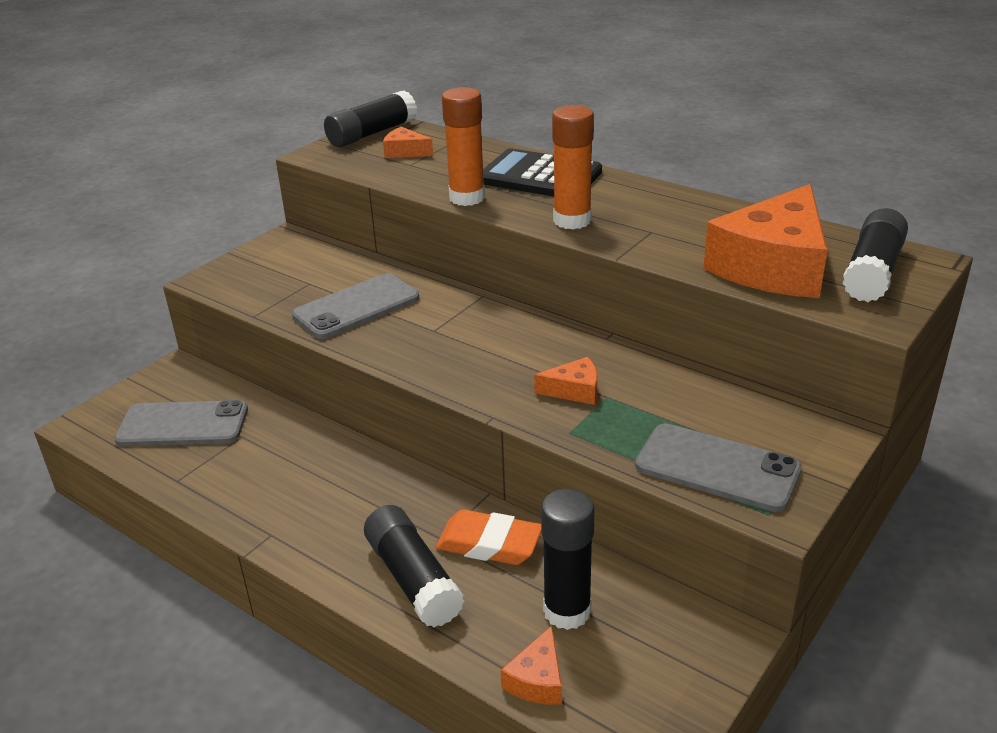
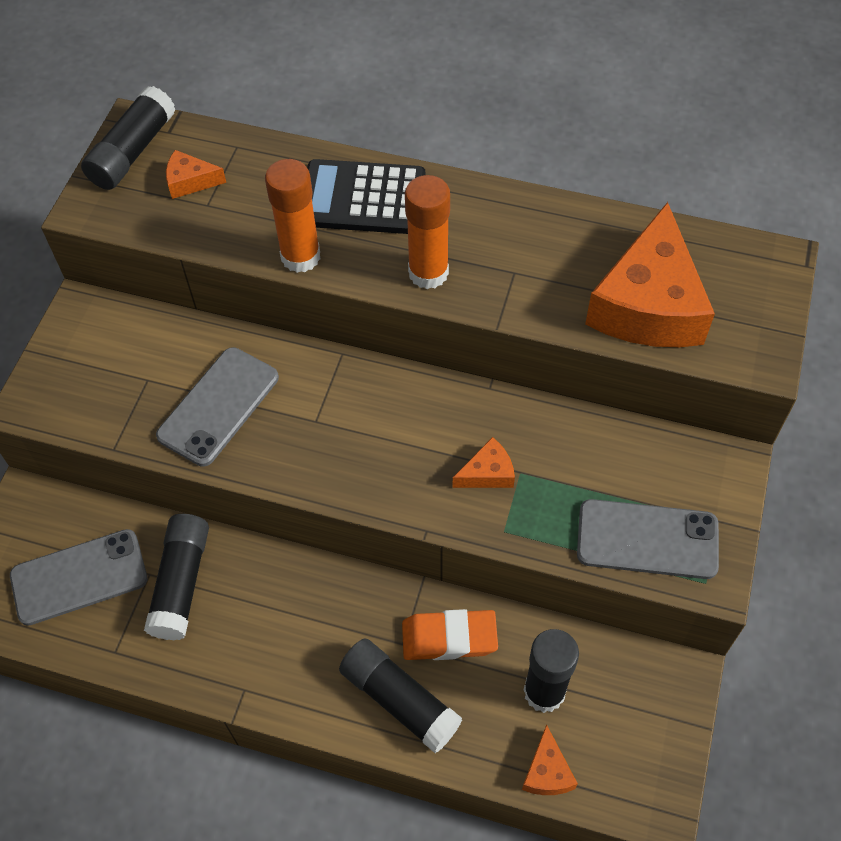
camera: 20 degrees left, 25 degrees up
black glue stick [842,208,908,302] -> black glue stick moved to [144,514,209,640]

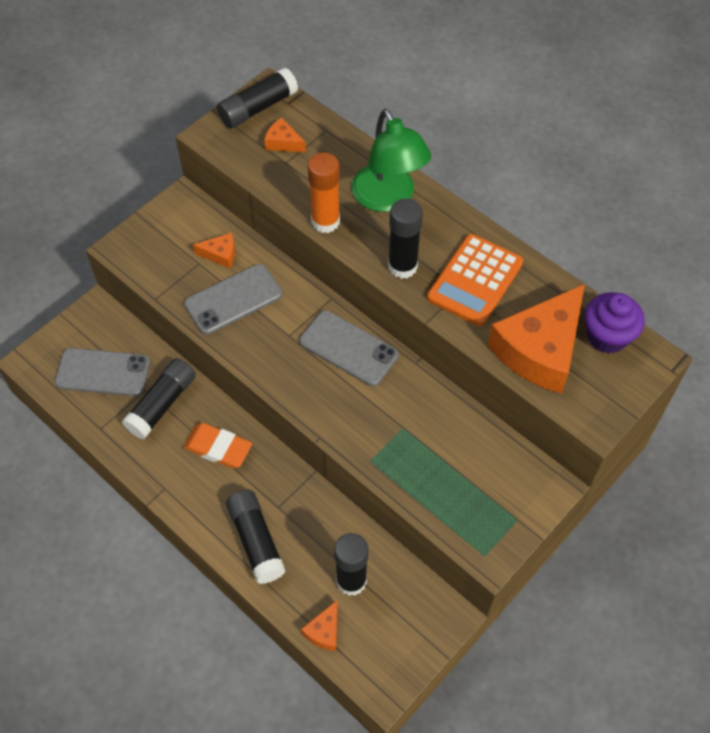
camera: 25 degrees right, 0 degrees up
black calculator [307,159,425,234] -> green lamp [352,109,431,212]
orange eraser [402,609,498,660] -> orange eraser moved to [183,423,252,468]
orange glue stick [405,175,450,289] -> black glue stick [388,198,423,279]
orange cheese [453,437,515,488] -> orange cheese moved to [193,233,235,269]
grey phone [577,499,719,579] -> grey phone moved to [299,310,399,386]
none -> orange calculator [427,234,523,326]
none -> purple cupcake [584,292,645,354]

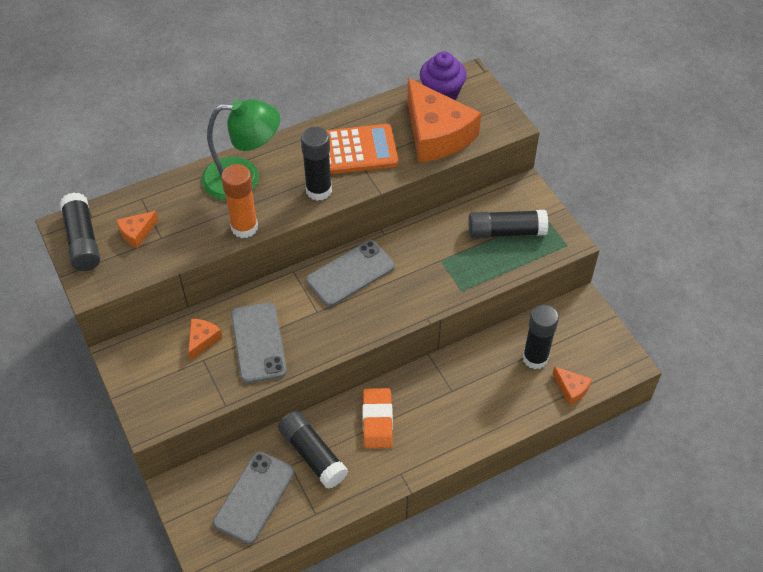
camera: 70 degrees left, 5 degrees down
orange eraser [183,423,252,468] -> orange eraser turned 45 degrees counterclockwise [362,388,393,449]
black glue stick [226,490,286,584] -> black glue stick moved to [468,210,548,239]
orange calculator [427,234,523,326] -> orange calculator turned 60 degrees counterclockwise [326,124,398,174]

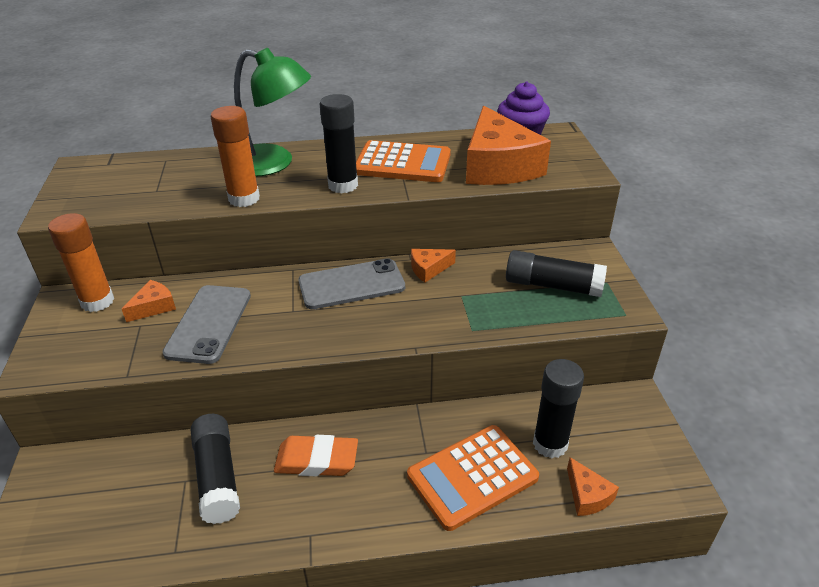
camera: 20 degrees right, 15 degrees down
black glue stick [60,192,100,271] -> none
orange cheese [116,211,158,248] -> orange cheese moved to [411,249,456,283]
grey phone [213,452,294,544] -> none
orange eraser [362,388,393,449] -> orange eraser turned 75 degrees clockwise [274,435,358,476]
none -> orange glue stick [48,213,114,312]
none -> orange calculator [407,425,539,531]

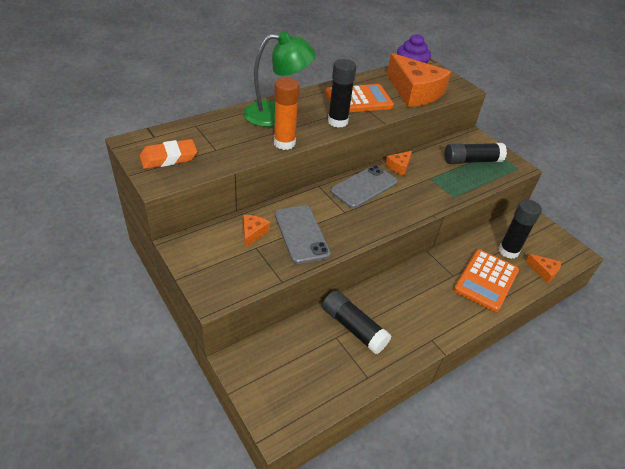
camera: 30 degrees left, 5 degrees up
orange glue stick [48,213,114,312] -> none
orange eraser [274,435,358,476] -> orange eraser moved to [140,139,197,169]

